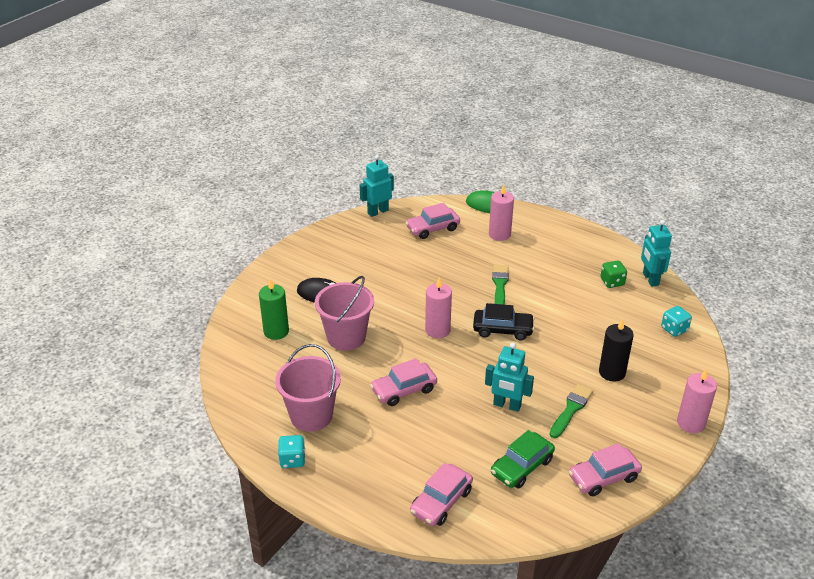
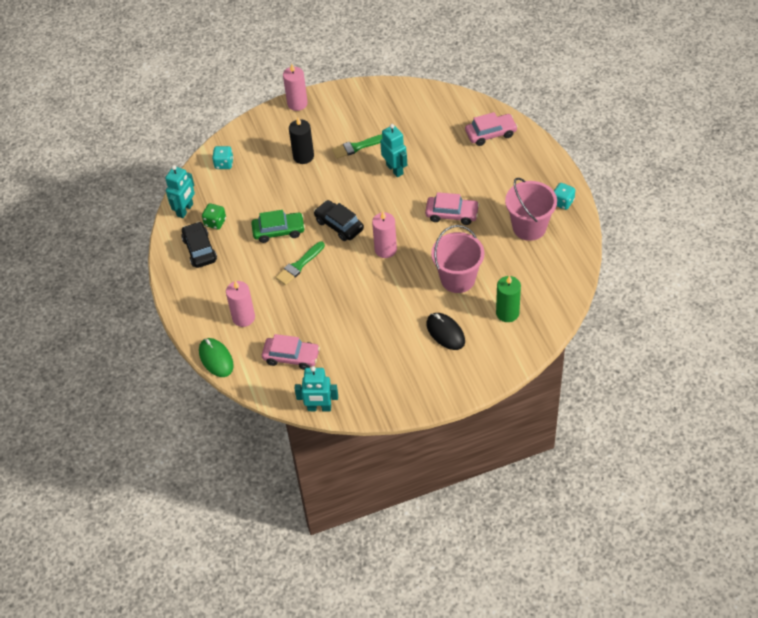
camera: 140 degrees left, 15 degrees up
green car [491,430,555,489] -> green car moved to [251,210,305,243]
pink car [569,443,642,496] -> none
none -> black car [182,222,217,268]

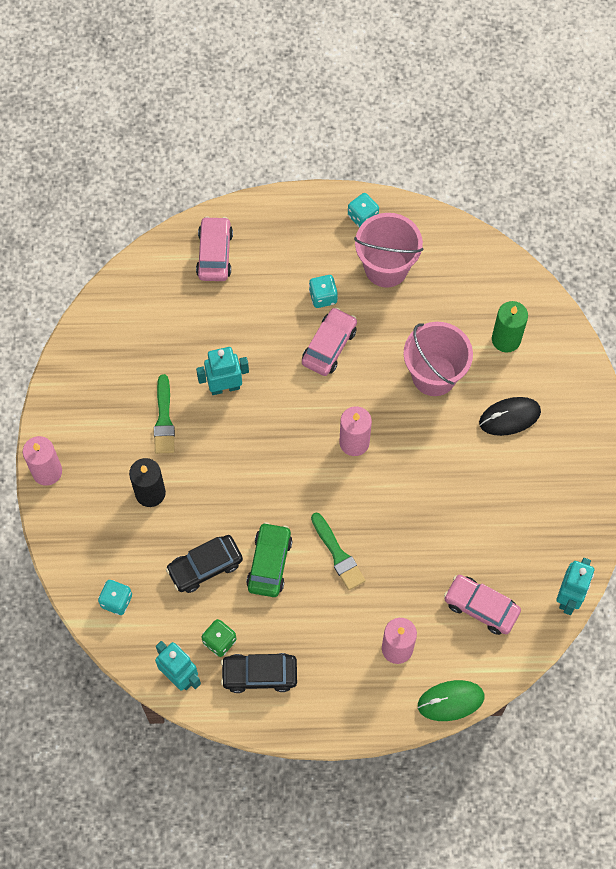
camera: 75 degrees left, 15 degrees up
pink car [262,334,320,370] -> pink car turned 90 degrees counterclockwise [444,575,521,635]
black car [314,200,364,241] -> black car moved to [166,535,243,593]
none -> turquoise dice [309,275,338,308]

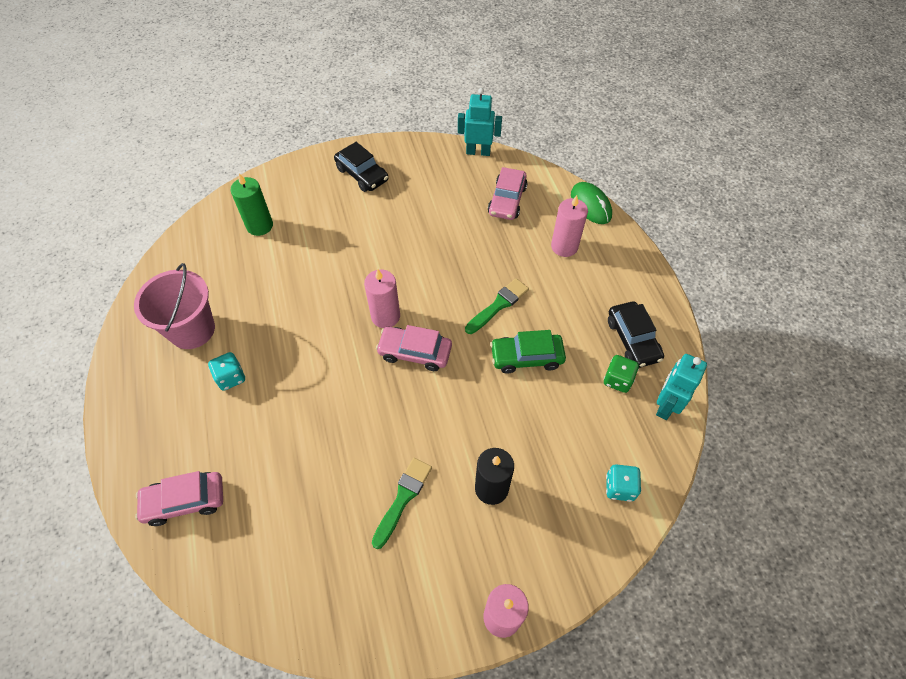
camera: 105 degrees left, 10 degrees down
green brush [154,374,175,454] -> green brush turned 45 degrees counterclockwise [372,458,432,549]
black car [166,535,243,593] -> black car moved to [334,142,389,192]
turquoise robot [196,347,249,395] -> none
pink car [302,307,357,376] -> pink car moved to [376,325,452,371]
turquoise dice [348,193,379,228] -> none
pink bucket [404,322,473,396] -> none
black mouse [479,397,541,436] -> none

